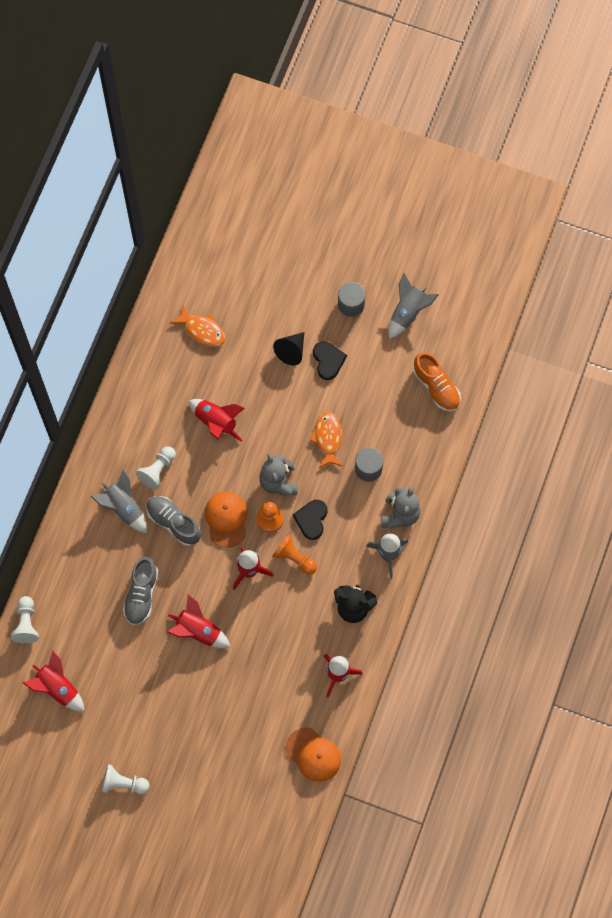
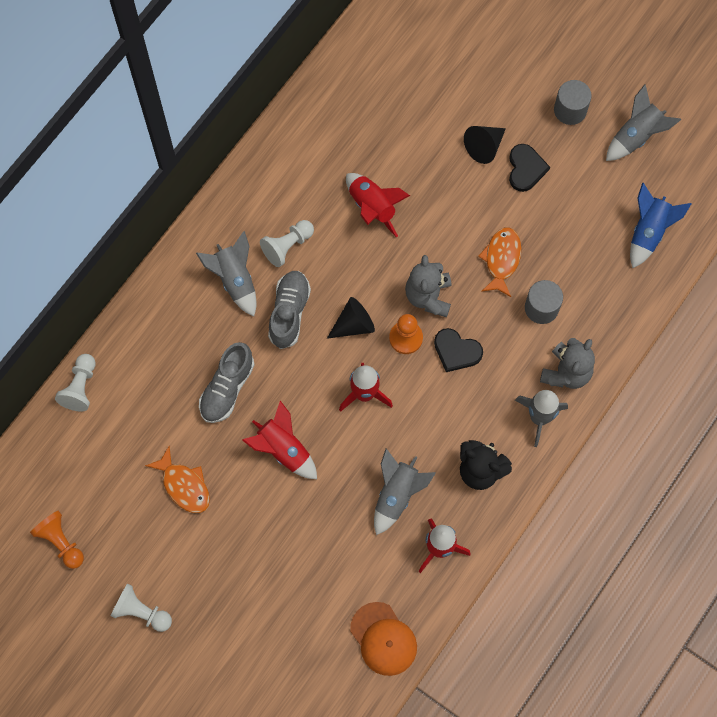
camera: 15 degrees right, 0 degrees up
red rocket [23,650,85,712] -> none
grey shoe [147,496,201,546] -> grey shoe turned 45 degrees clockwise [268,271,311,349]
orange fish [170,304,225,347] -> orange fish moved to [145,446,210,513]
orange cap [205,491,247,548] -> black cone [327,297,375,339]
orange pawn [272,534,317,574] -> orange pawn moved to [30,511,84,569]
black heart [293,500,327,540] -> black heart turned 90 degrees counterclockwise [434,328,483,372]
orange shoe [413,353,461,412] -> blue rocket [630,183,692,268]
none -> grey rocket [374,449,436,535]

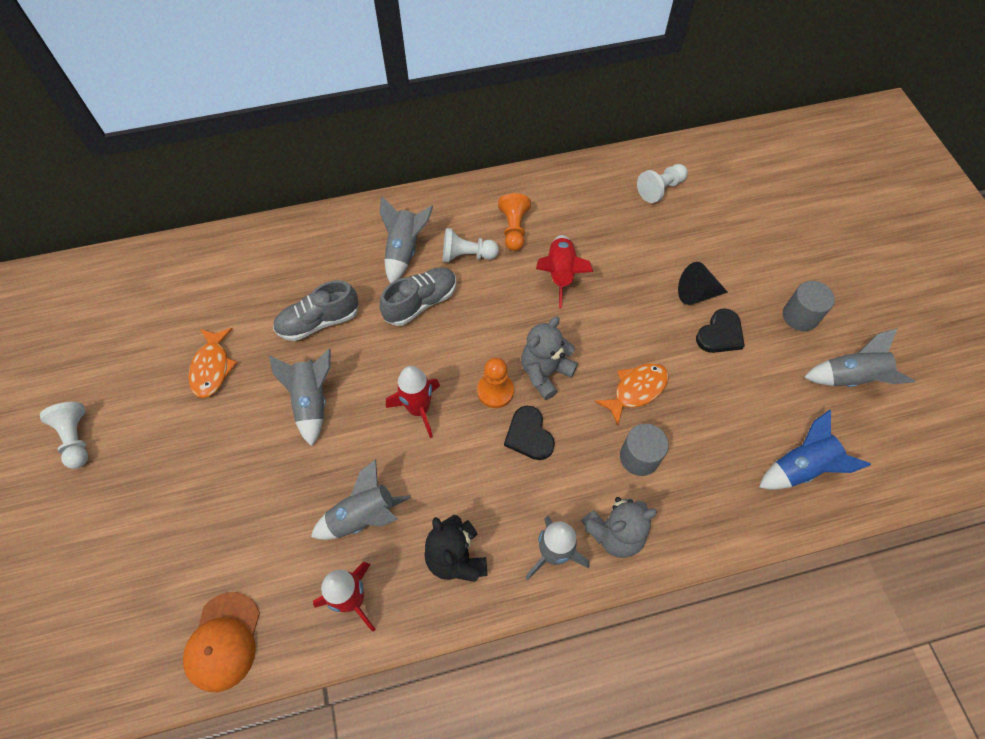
camera: 40 degrees right, 10 degrees down
orange pawn [30,511,84,569] -> orange pawn moved to [498,193,531,251]
white pawn [55,354,96,412] -> white pawn moved to [637,164,688,203]
red rocket [242,401,317,479] -> grey rocket [269,349,331,446]
black cone [327,297,375,339] -> none

